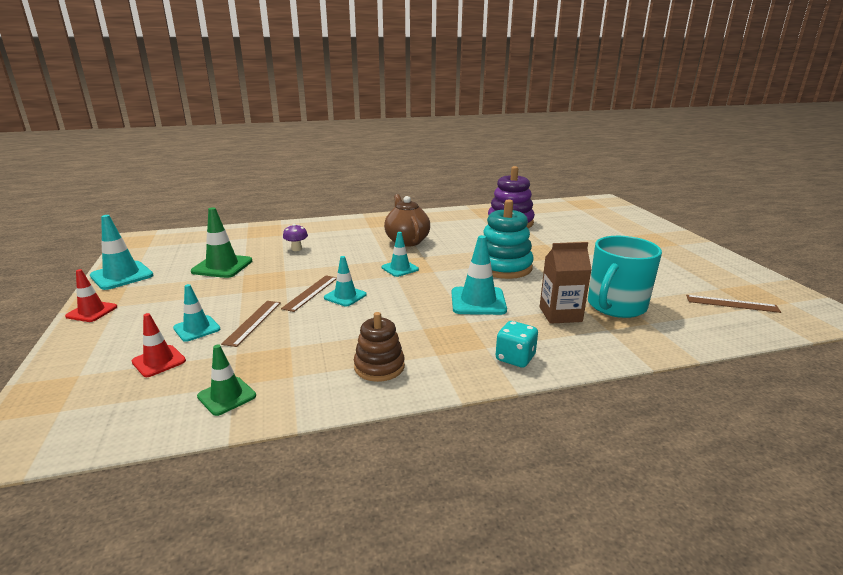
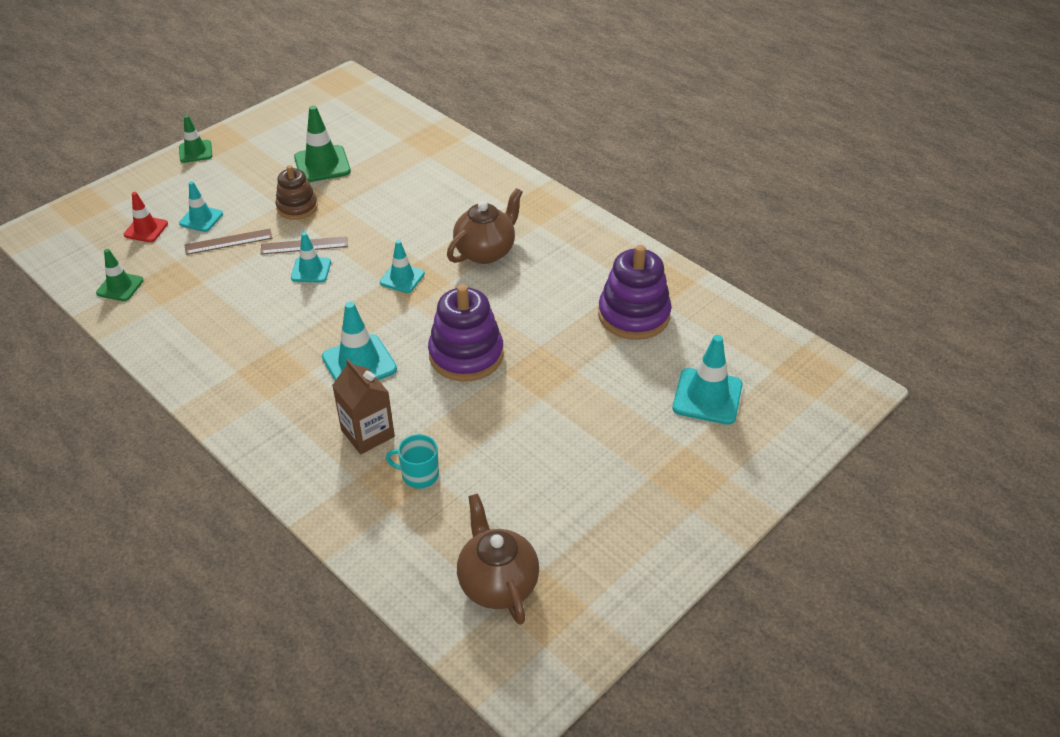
camera: 60 degrees right, 20 degrees up
red traffic cone [65,269,117,322] -> green traffic cone [179,115,212,163]
turquoise traffic cone [90,215,153,290] -> turquoise traffic cone moved to [673,335,743,425]
purple mushroom [283,224,308,251] -> none
brown stacking toy [354,312,405,382] -> brown stacking toy moved to [275,165,318,220]
turquoise stacking toy [483,199,534,279] -> purple stacking toy [428,284,504,382]
turquoise dice [496,321,538,368] -> none
turquoise mug [588,236,662,318] -> turquoise mug [386,434,439,489], size x0.51
brown ruler [686,295,781,313] -> brown teapot [457,493,539,625]

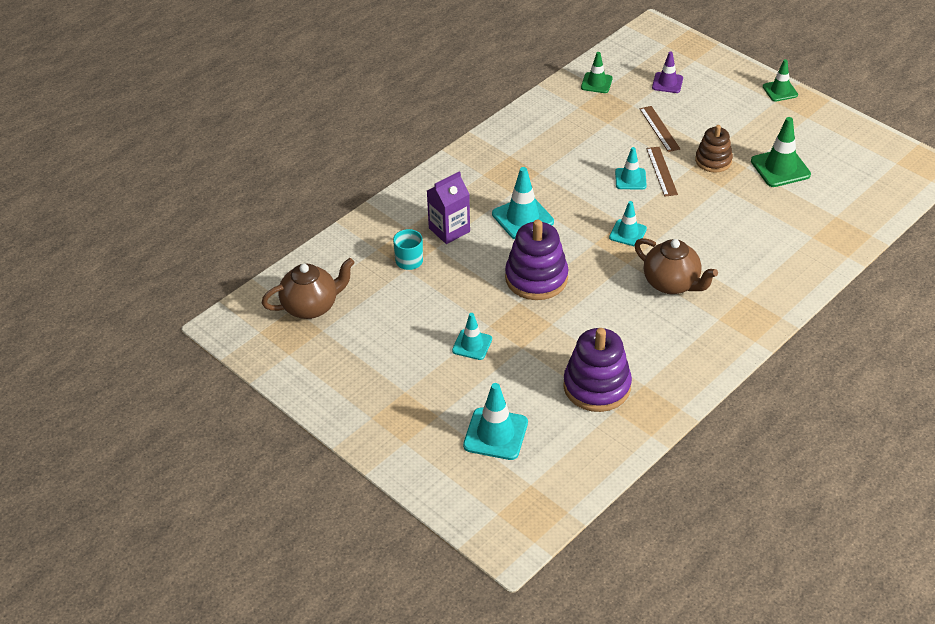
camera: 90 degrees right, 0 degrees up
red traffic cone [124,192,168,242] -> purple traffic cone [652,52,683,93]
turquoise traffic cone [179,181,223,232] -> turquoise traffic cone moved to [452,313,492,360]
brown carton [332,359,395,454] -> purple carton [427,171,470,244]

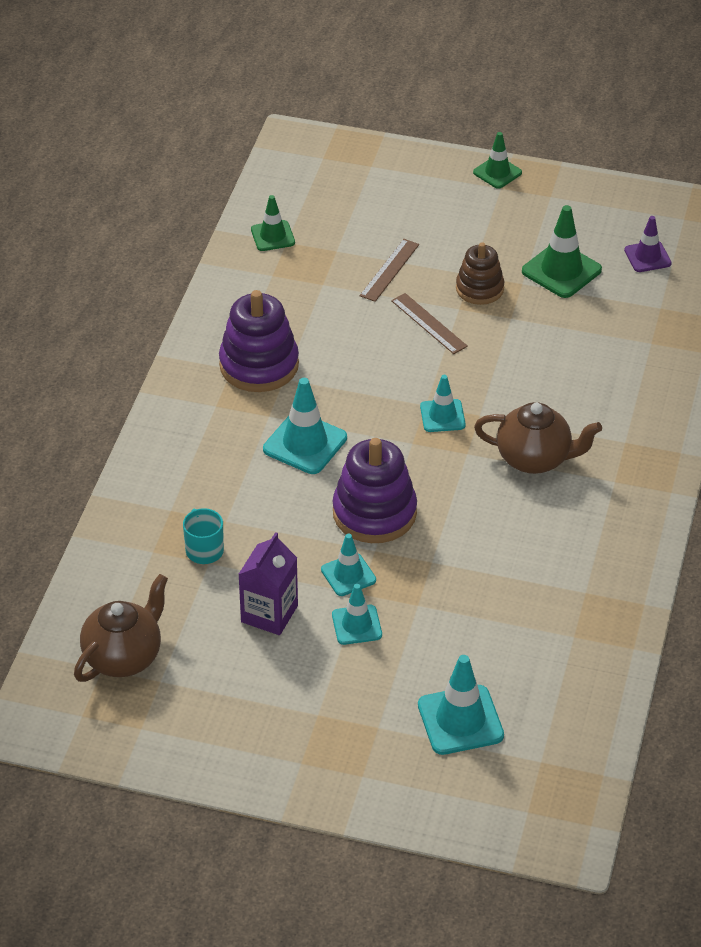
camera: 30 degrees left, 0 degrees up
purple carton [427,171,470,244] -> purple carton moved to [238,532,298,635]
purple stacking toy [563,328,632,412] -> purple stacking toy moved to [219,290,299,392]
turquoise traffic cone [615,147,647,189] -> turquoise traffic cone moved to [321,534,376,596]
brown ruler [640,106,680,152] -> brown ruler turned 75 degrees clockwise [360,239,419,302]
purple traffic cone [652,52,683,93] -> purple traffic cone moved to [624,216,672,272]

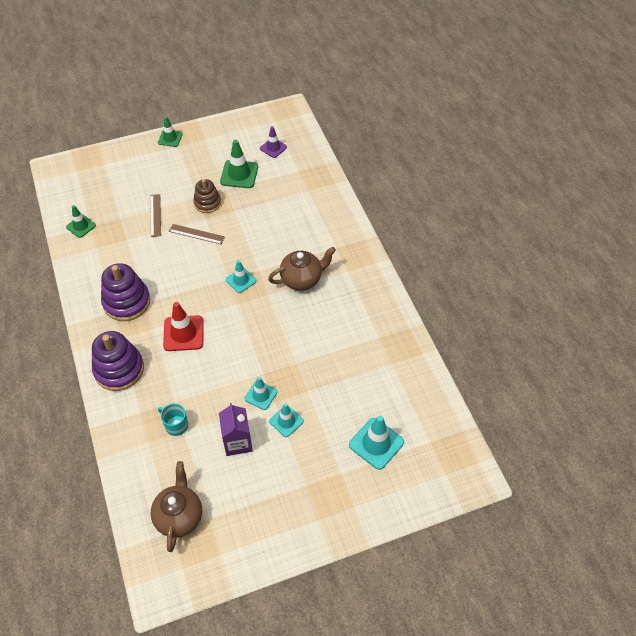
camera: 35 degrees left, 10 degrees up
turquoise traffic cone [263,378,347,474] -> red traffic cone [163,302,204,351]
purple stacking toy [333,438,417,543] -> purple stacking toy moved to [92,331,144,391]

